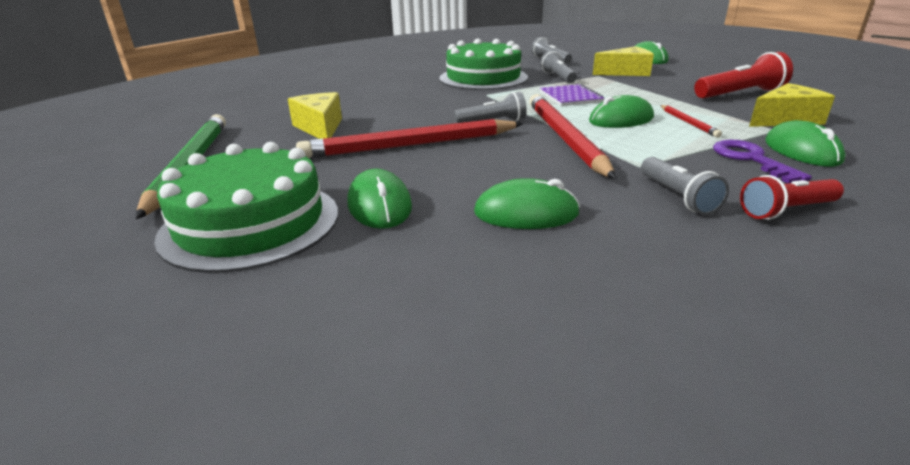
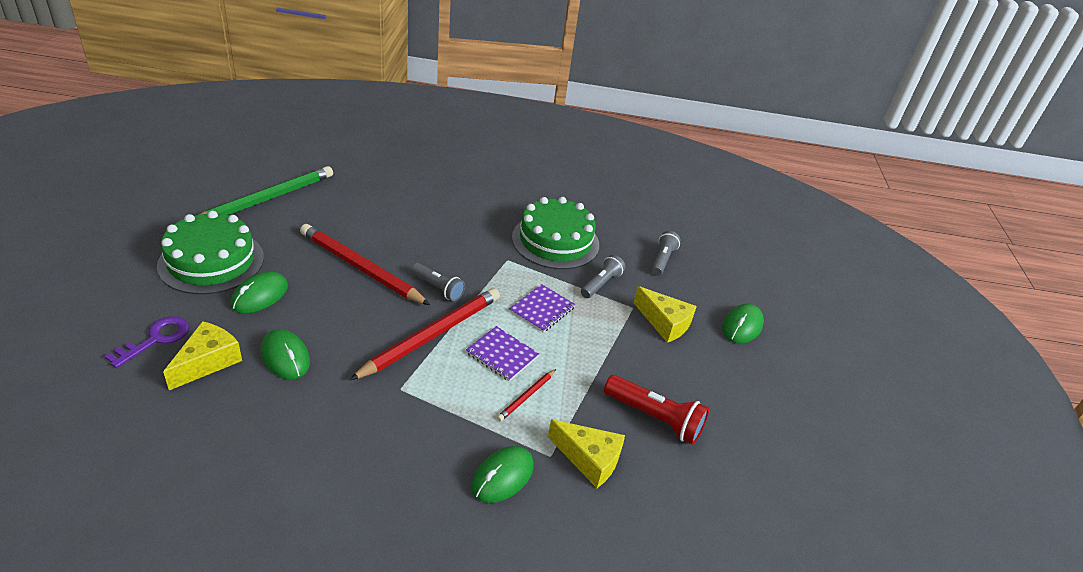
camera: 45 degrees right, 10 degrees up
yellow cheese [288,92,342,139] -> yellow cheese moved to [163,321,242,390]
green mouse [589,95,654,128] -> purple notebook [466,326,539,381]
grey flashlight [641,157,729,215] -> none
purple key [713,140,812,183] -> purple key moved to [104,316,189,368]
red flashlight [740,175,844,220] -> none

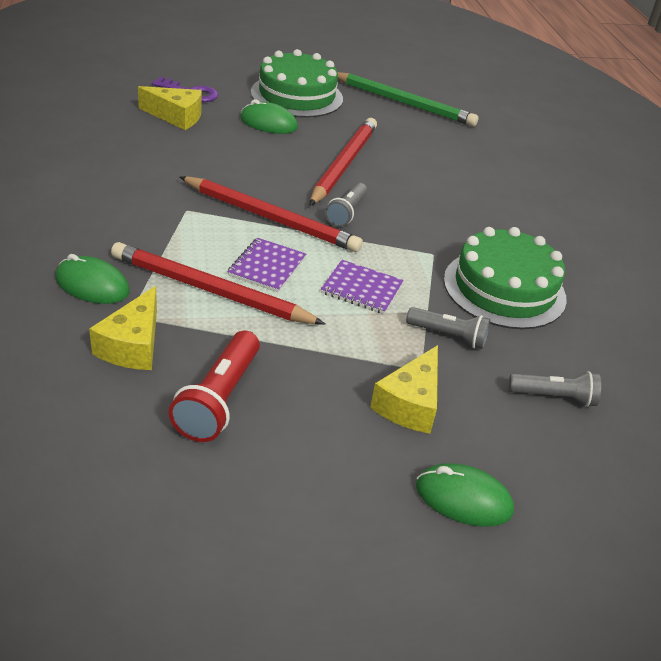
camera: 75 degrees right, 0 degrees up
green mouse [261,329,310,379] -> none
red pencil [497,369,556,421] -> red pencil [111,242,325,324], size x2.21

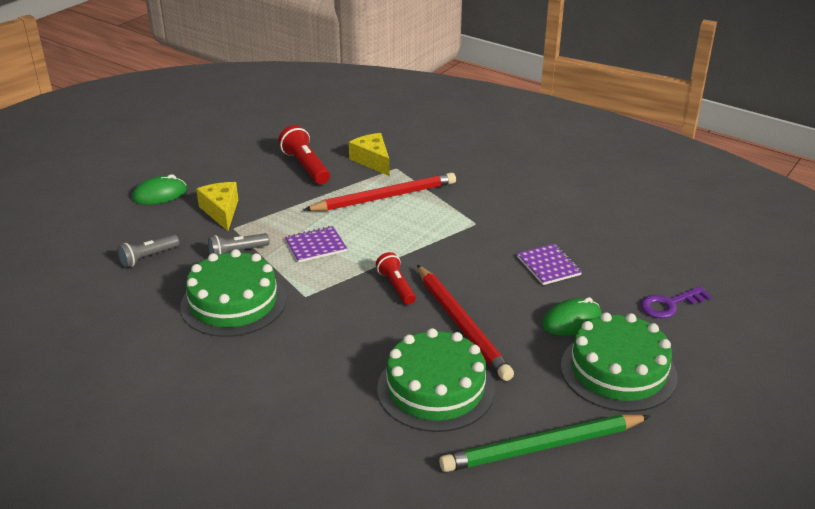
camera: 140 degrees right, 5 degrees down
green mouse [55,254,130,304] -> none
yellow cheese [138,86,202,130] -> none
red pencil [179,176,363,252] -> none
purple notebook [227,238,306,292] -> purple notebook moved to [517,244,582,285]
grey flashlight [325,183,367,227] -> red flashlight [376,252,416,305]
none -> green cake [377,328,495,432]

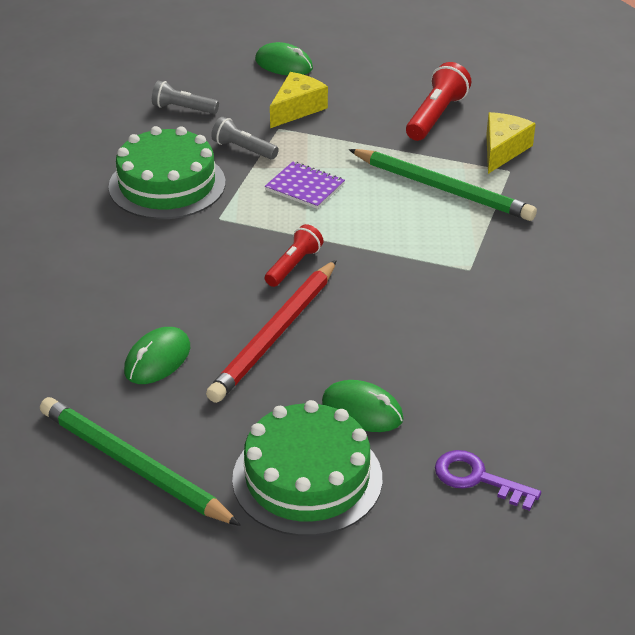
camera: 55 degrees right, 5 degrees up
red pencil [304,172,456,211] -> green pencil [349,149,537,221]
green cake [377,328,495,432] -> green mouse [124,327,190,384]
purple notebook [517,244,582,285] -> none

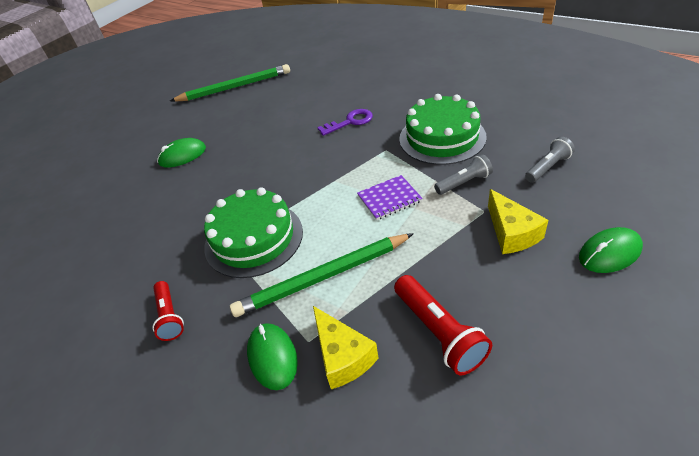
camera: 130 degrees right, 5 degrees up
green mouse [124,327,190,384] -> green mouse moved to [247,323,298,390]
red pencil [206,260,337,403] -> none
green cake [232,400,382,536] -> green cake moved to [204,187,303,278]
red flashlight [265,224,324,287] -> red flashlight moved to [152,281,184,341]
purple key [435,450,541,511] -> purple key moved to [317,109,373,136]

